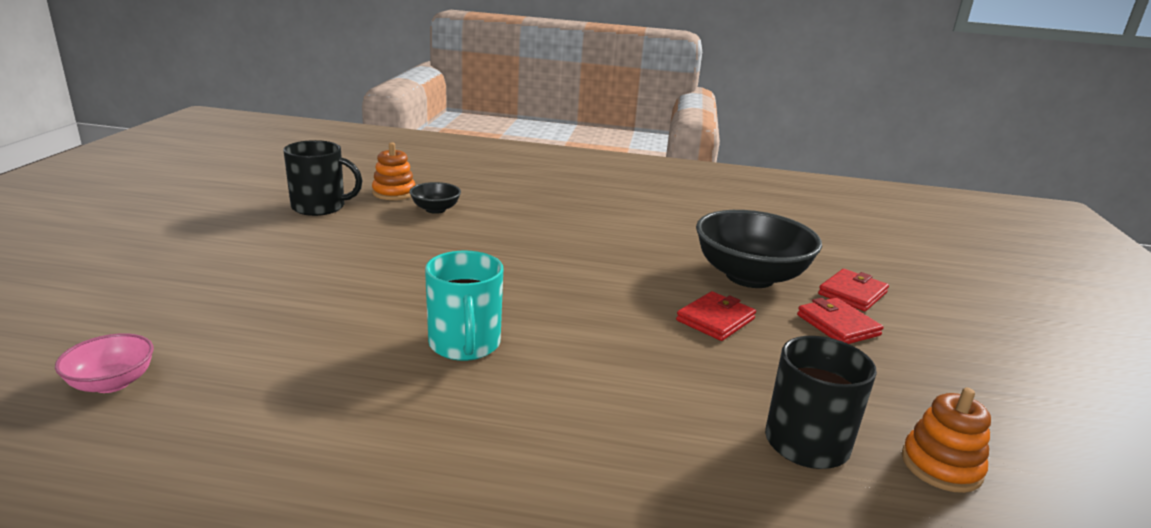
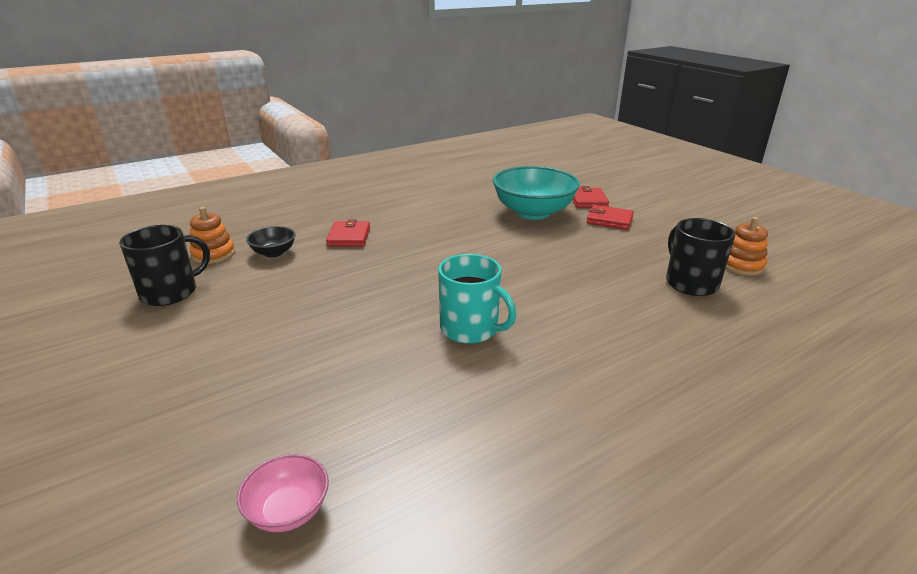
camera: 40 degrees left, 5 degrees up
red wallet [676,291,756,341] -> red wallet moved to [326,219,370,247]
black bowl [696,210,822,288] -> turquoise bowl [493,166,580,220]

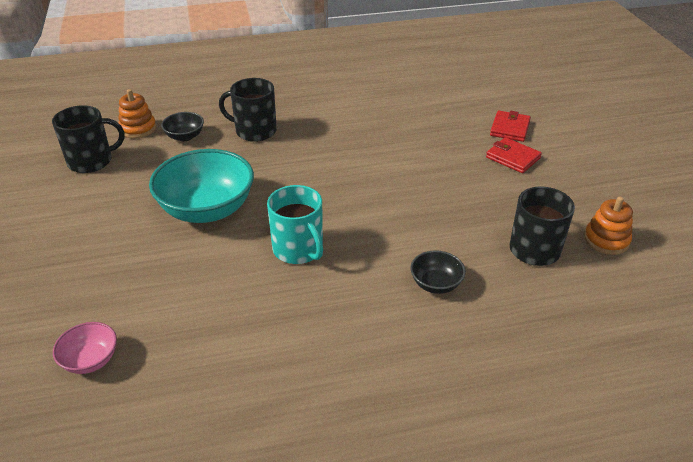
camera: 20 degrees right, 10 degrees up
red wallet [326,219,370,247] -> black mug [219,78,277,142]
turquoise bowl [493,166,580,220] -> turquoise bowl moved to [149,149,254,223]
none -> black bowl [410,250,466,294]

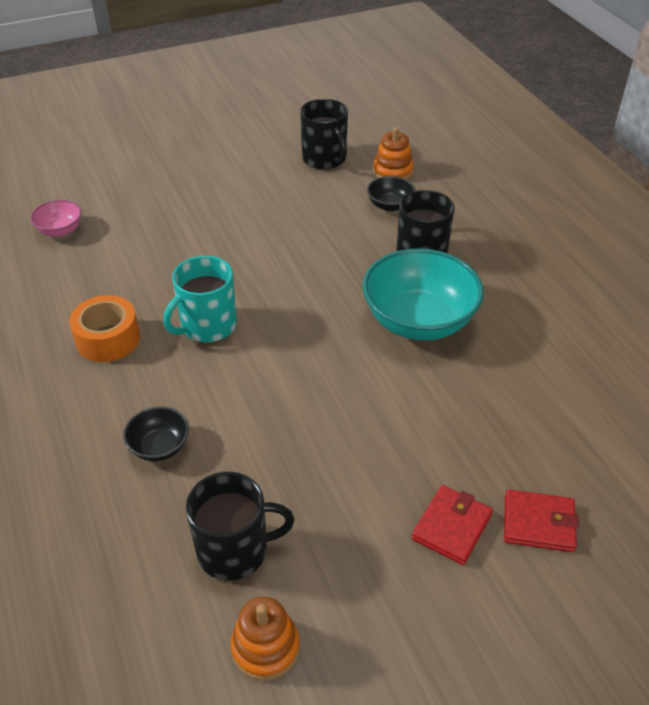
camera: 80 degrees right, 5 degrees up
turquoise bowl [149,149,254,223] -> turquoise bowl moved to [362,248,484,340]
none -> orange tape [69,295,140,362]

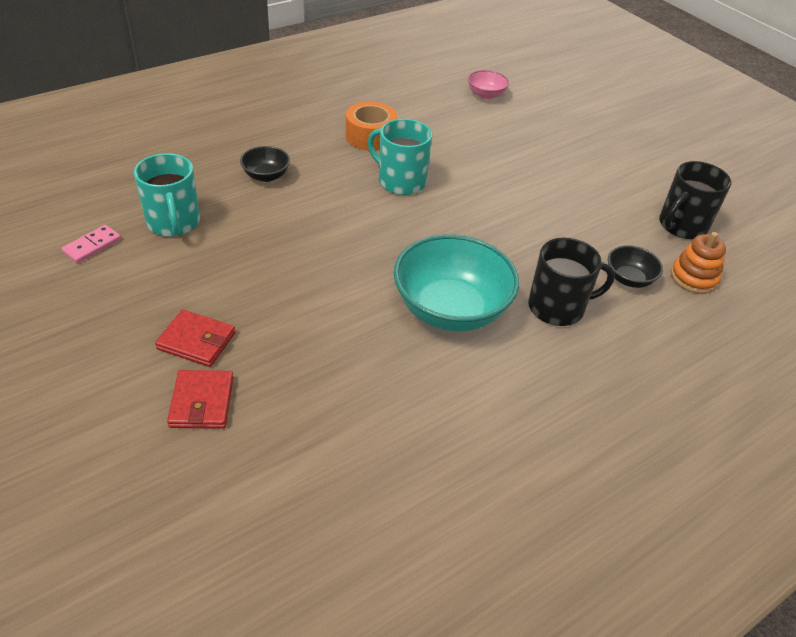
camera: 75 degrees right, 0 degrees up
black mug [186,472,294,581] -> turquoise mug [134,153,200,237]
orange stacking toy [231,597,299,680] -> pink domino [61,225,121,263]

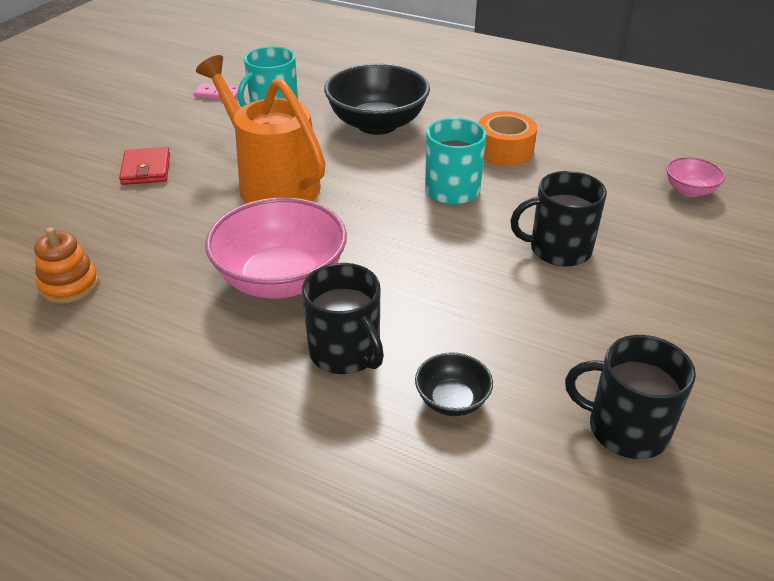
camera: 65 degrees right, 5 degrees down
red wallet [167,370,234,429] -> none
black bowl [240,146,290,182] -> black bowl [324,64,430,135], size x2.09
turquoise bowl [394,234,519,332] -> pink bowl [205,197,347,299]
orange stacking toy [671,232,726,294] -> orange stacking toy moved to [34,227,99,304]
none -> orange watering can [196,55,325,203]
none -> black mug [510,171,607,267]

